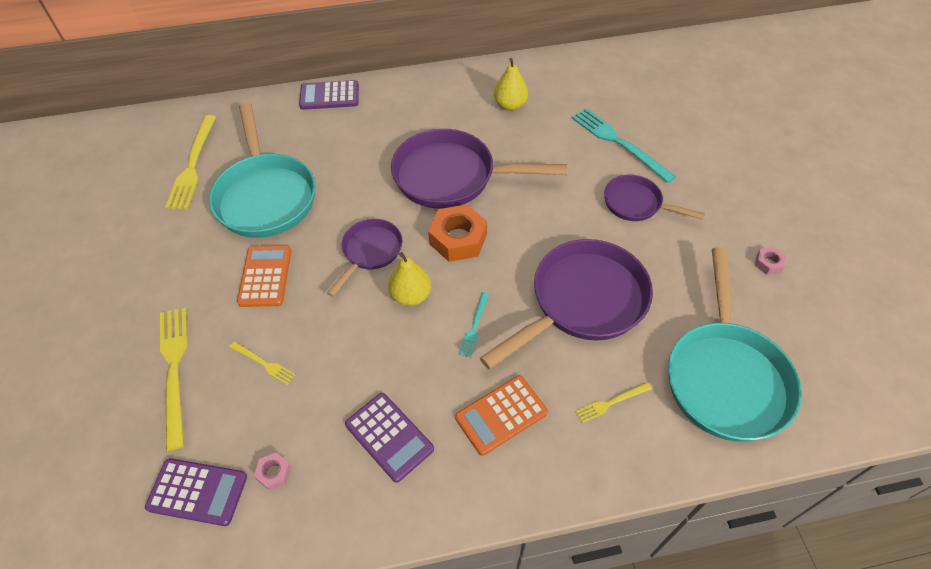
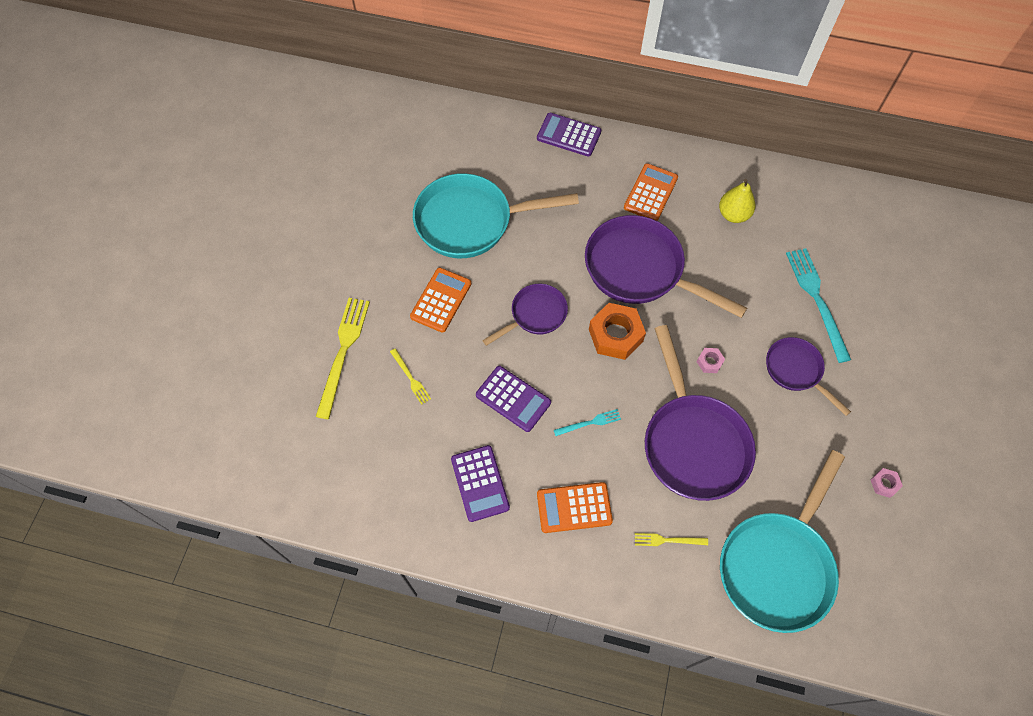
camera: 25 degrees right, 10 degrees up
purple calculator [145,458,247,526] -> purple calculator moved to [476,366,551,432]
yellow fork [165,115,216,209] -> none
turquoise pan [209,103,316,238] -> turquoise pan turned 75 degrees clockwise [413,173,579,258]
pink nut [254,452,291,491] -> pink nut moved to [697,348,725,373]
yellow pear [388,252,431,306] -> none
turquoise fork [458,292,489,358] -> turquoise fork turned 150 degrees counterclockwise [554,409,621,436]
purple pan [480,239,653,369] -> purple pan turned 90 degrees clockwise [645,325,756,501]
none -> orange calculator [624,163,678,221]

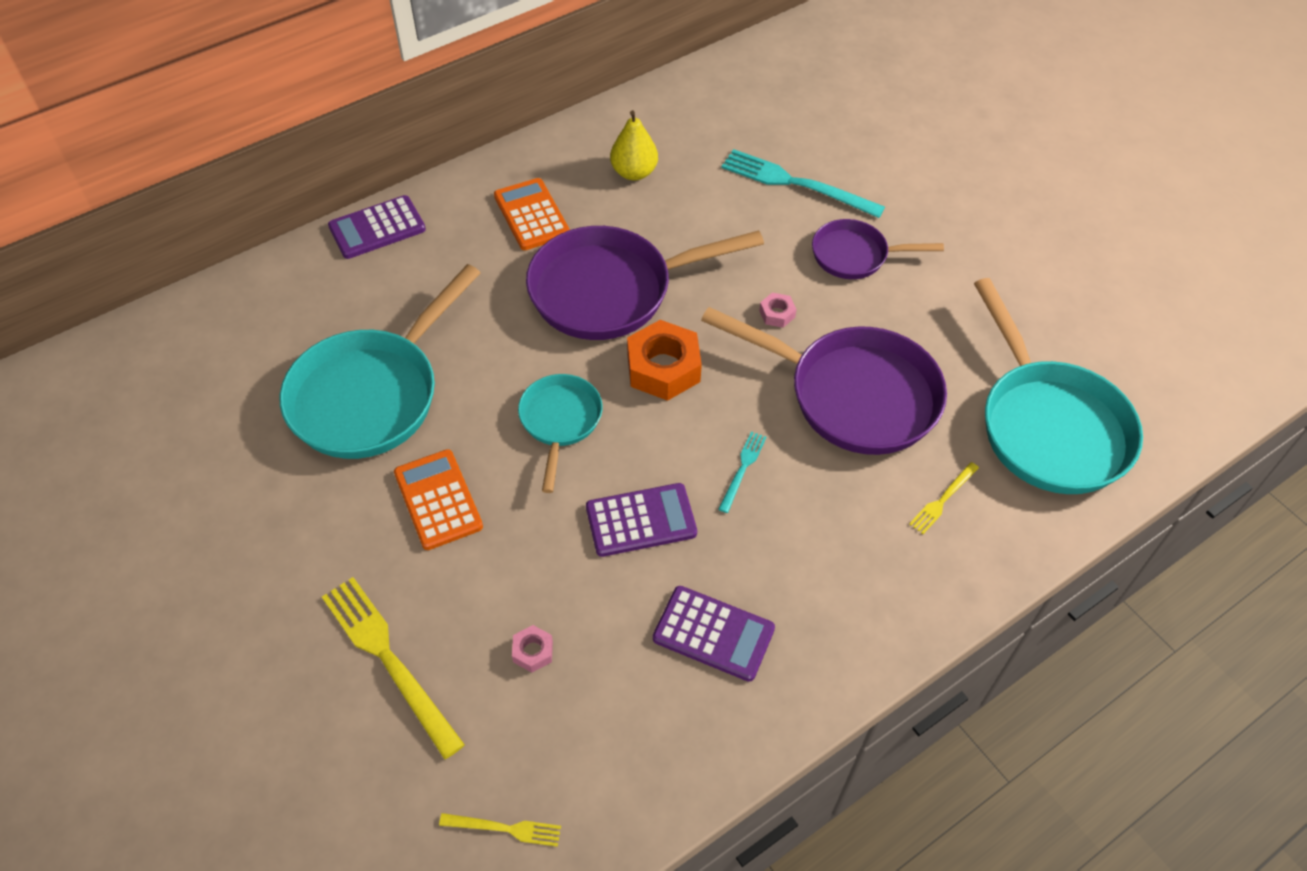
camera: 50 degrees left, 10 degrees down
yellow fork [390,348,431,405] -> yellow fork moved to [439,813,561,847]
purple pan [482,284,568,346] -> turquoise pan [518,374,603,493]
orange calculator [537,482,613,533] -> none
pink nut [871,468,903,498] -> pink nut moved to [512,625,553,673]

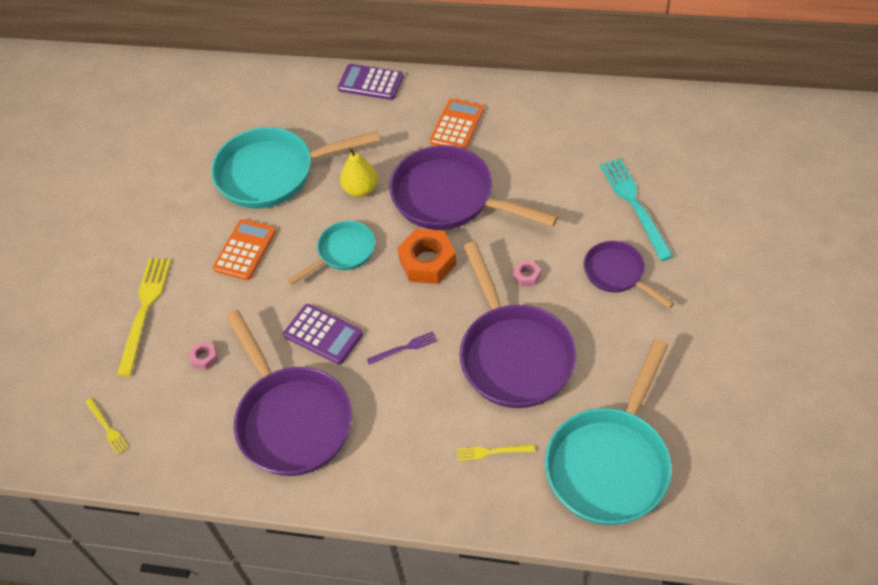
camera: 50 degrees right, 0 degrees up
yellow pear [610,110,658,181] -> yellow pear moved to [340,147,378,197]
purple calculator [653,586,775,682] -> purple pan [226,310,352,476]
turquoise fork [718,431,767,513] -> purple fork [367,331,437,365]

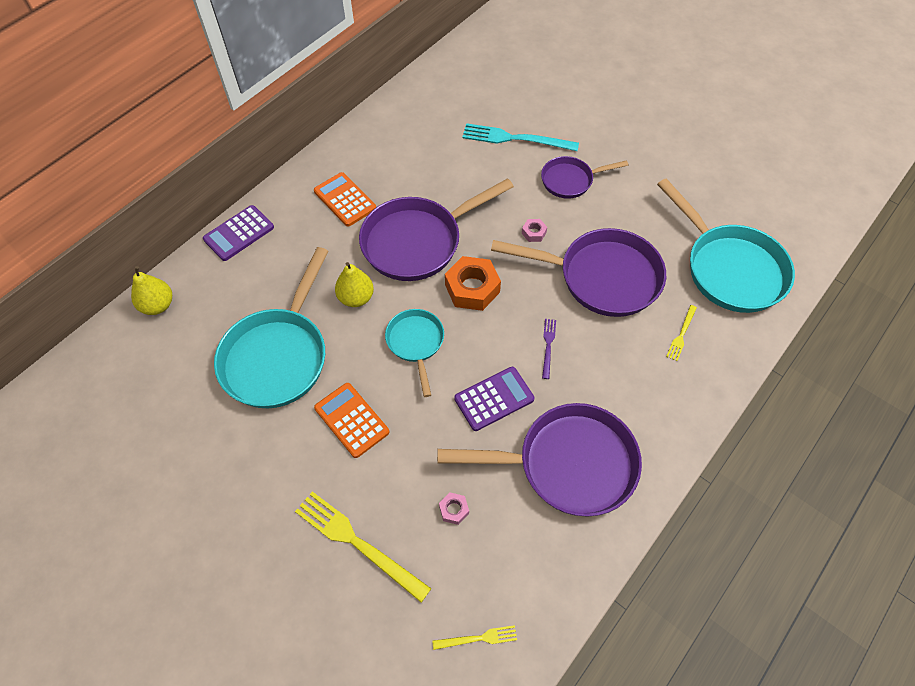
camera: 65 degrees left, 5 degrees up
none -> yellow pear [131,266,172,315]

